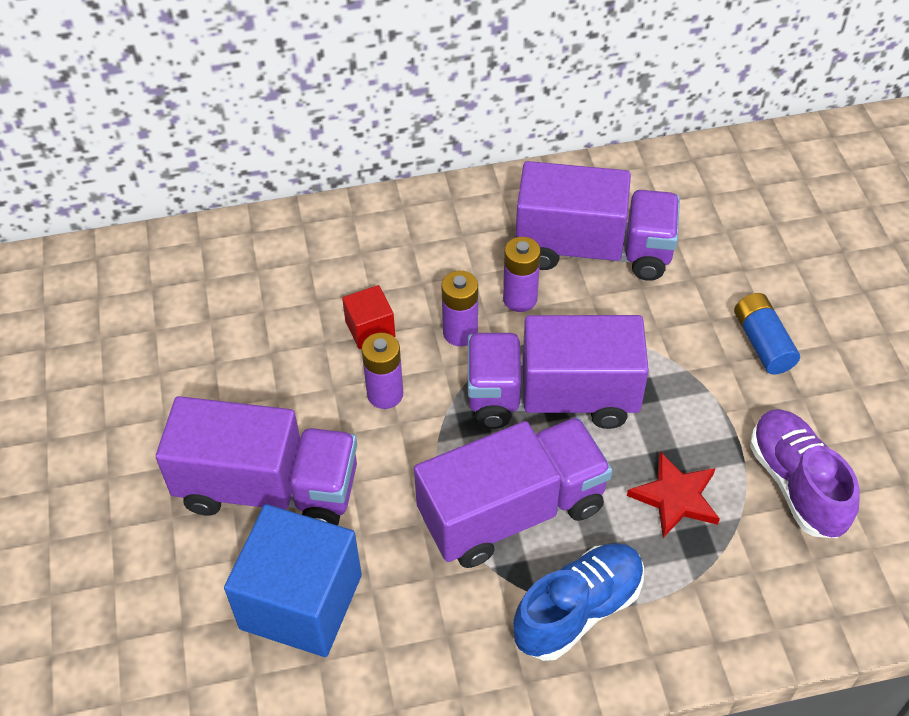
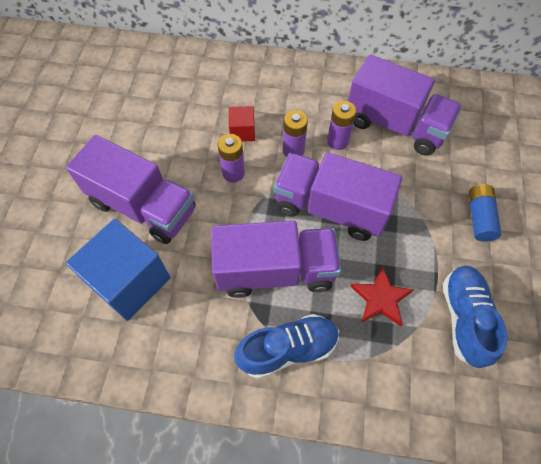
camera: 20 degrees right, 10 degrees up
purple shoe [750,409,860,538] -> blue shoe [443,265,508,368]

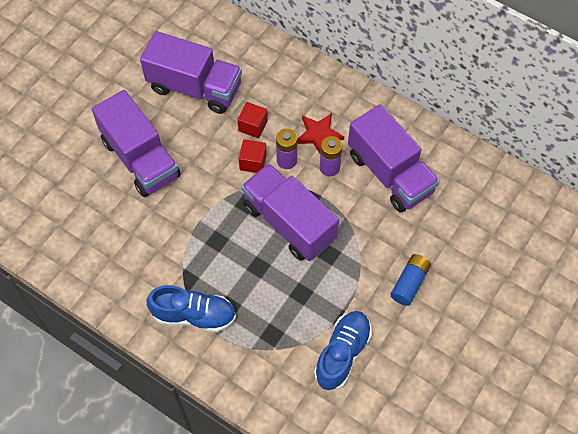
camera: 25 degrees right, 0 degrees up
blue cube [66,219,170,321] -> none
purple truck [211,221,341,298] -> purple truck moved to [140,31,242,114]
purple battery [218,134,245,183] -> none
red star [350,266,413,326] -> red star moved to [297,113,344,154]
none -> red cube [239,139,267,173]

